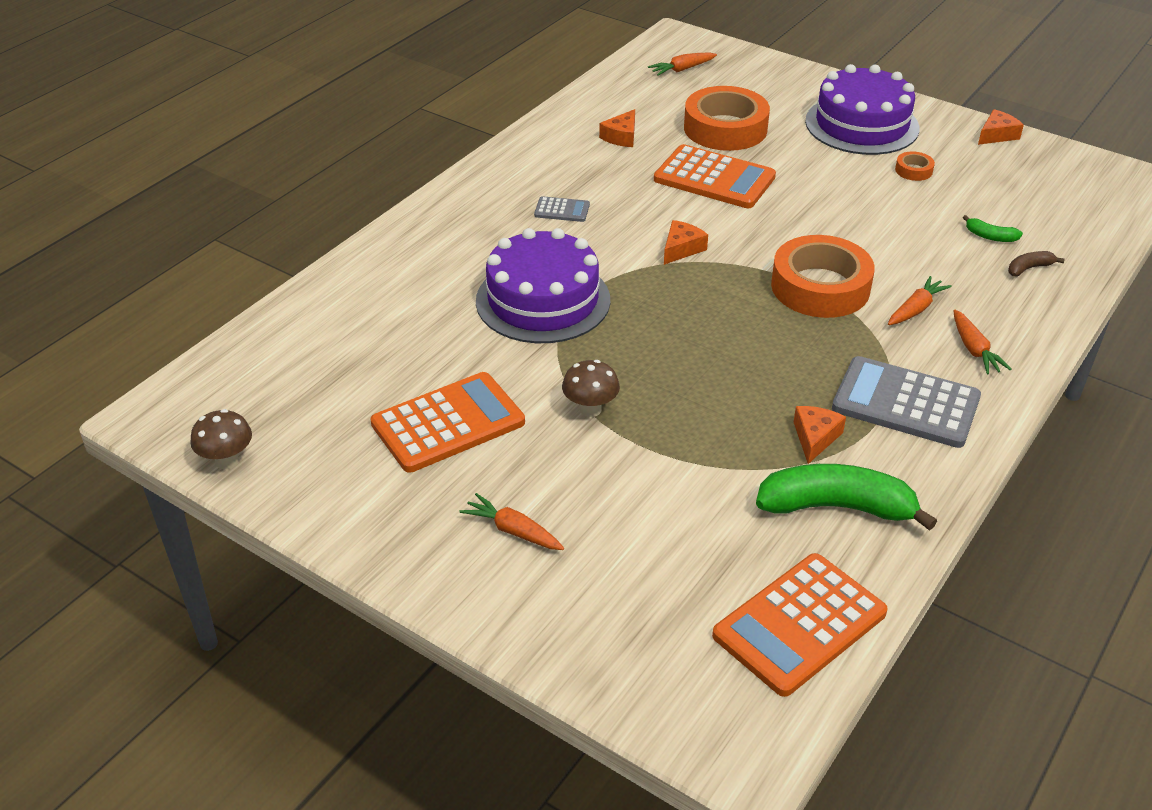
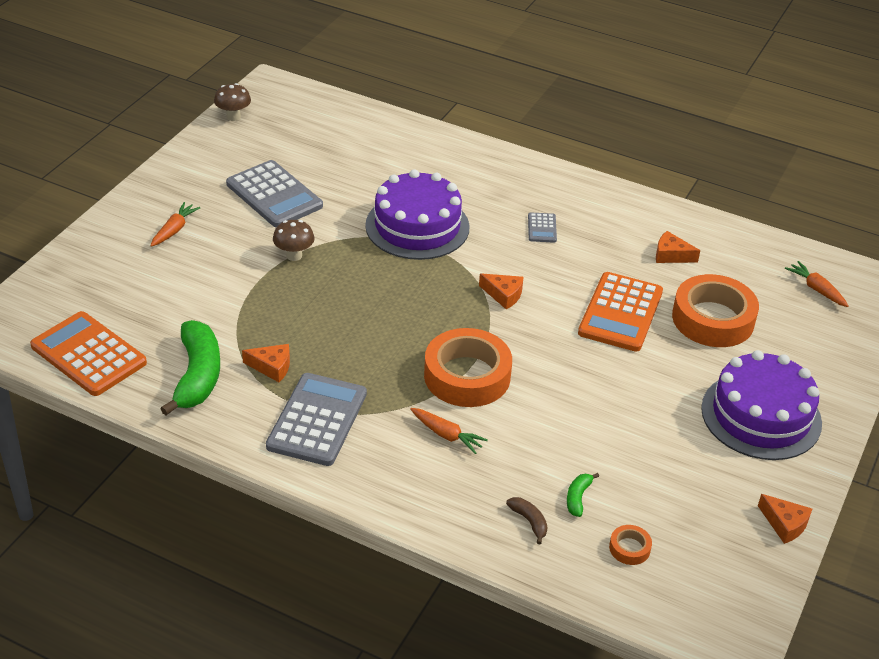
camera: 80 degrees right, 0 degrees up
orange calculator [370,372,525,473] -> grey calculator [226,160,323,227]
orange tape [895,151,935,181] -> orange tape moved to [609,525,652,565]
orange carrot [953,310,1012,374] -> none

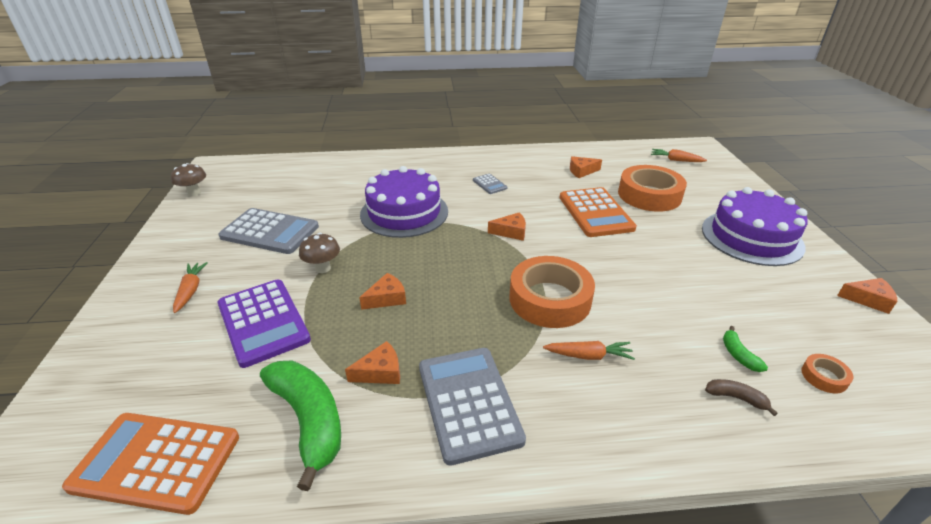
camera: 30 degrees left, 5 degrees down
none -> purple calculator [218,279,311,368]
none -> orange cheese [359,273,406,310]

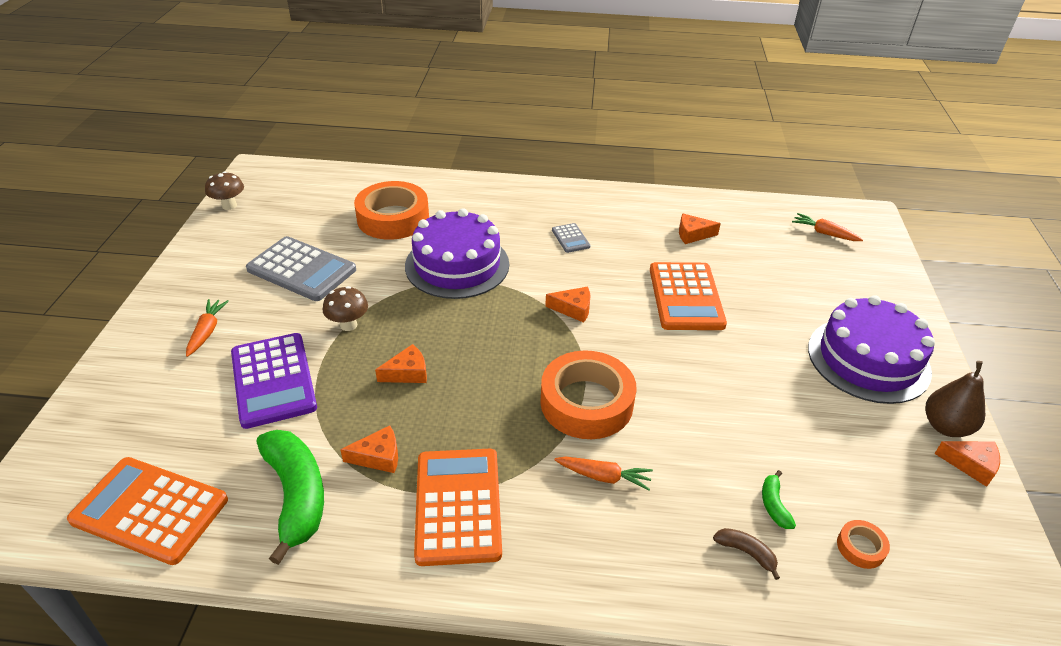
camera: 10 degrees right, 5 degrees up
grey calculator [419,348,526,466] -> orange calculator [414,449,502,566]
orange tape [618,165,687,212] -> orange tape moved to [354,181,429,240]
none -> brown pear [926,361,985,437]

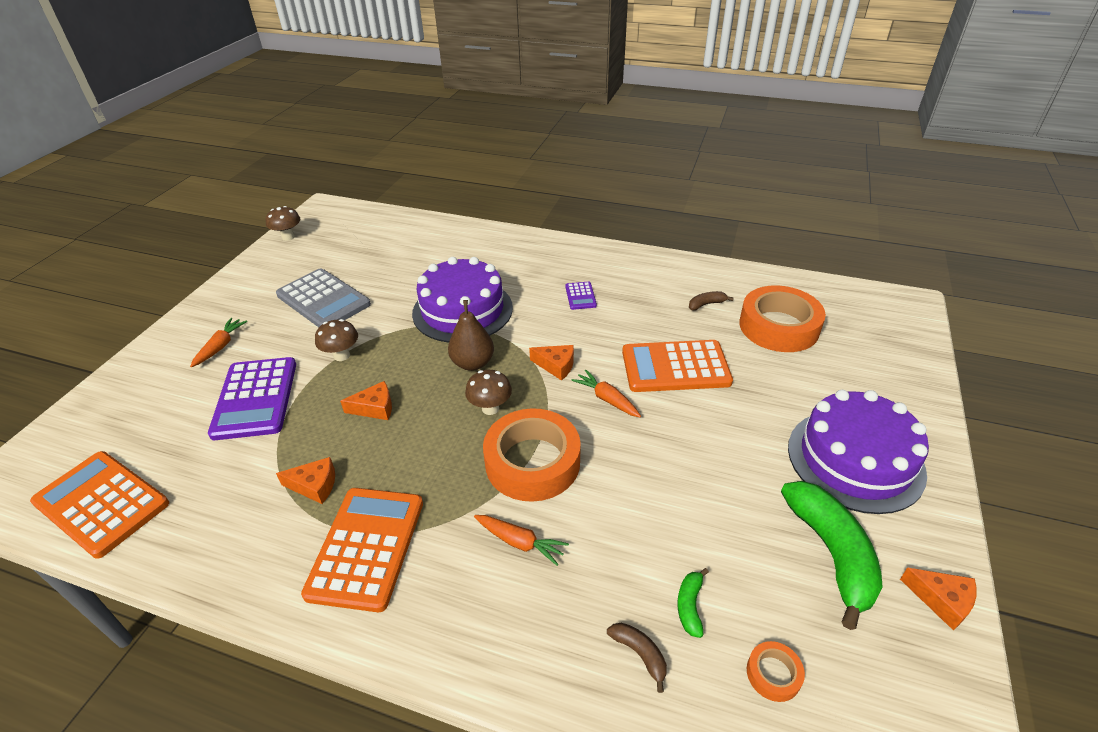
camera: 15 degrees right, 0 degrees up
green banana [257,430,324,565] -> green banana moved to [781,481,883,630]
orange tape [354,181,429,240] -> orange tape moved to [739,286,826,352]
grey calculator [552,223,590,253] -> purple calculator [565,282,597,310]
orange calculator [650,262,727,330] -> orange calculator turned 75 degrees clockwise [622,340,733,392]
orange cheese [679,214,721,244] -> brown banana [689,291,734,311]
orange carrot [792,213,863,241] -> orange carrot moved to [571,370,641,417]
brown pear [926,361,985,437] -> brown pear moved to [448,300,494,371]
none -> brown mushroom [465,370,512,415]

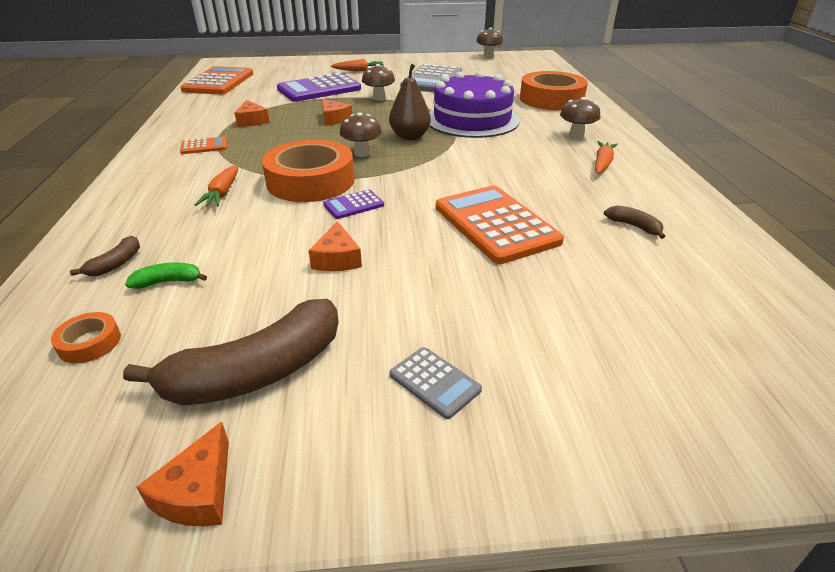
camera: 65 degrees right, 5 degrees down
orange calculator [301,488,423,612] -> orange calculator [180,136,227,154], size x0.47
orange cheese [529,345,574,381] -> orange cheese moved to [308,221,362,271]
purple calculator [565,282,597,310] -> purple calculator moved to [323,189,384,219]
orange carrot [571,370,641,417] -> orange carrot moved to [595,141,618,174]
orange tape [739,286,826,352] -> orange tape moved to [520,71,588,110]
green banana [781,481,883,630] -> brown banana [123,299,339,406]
purple cake [788,390,929,514] -> grey calculator [389,347,482,419]
none -> brown mushroom [560,97,601,139]

